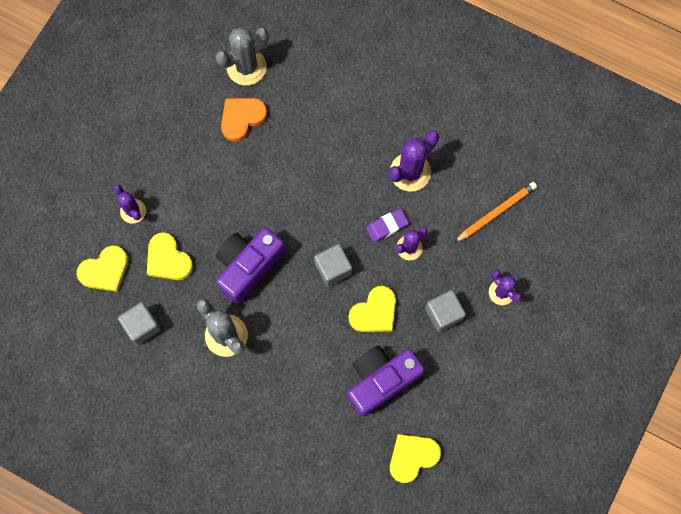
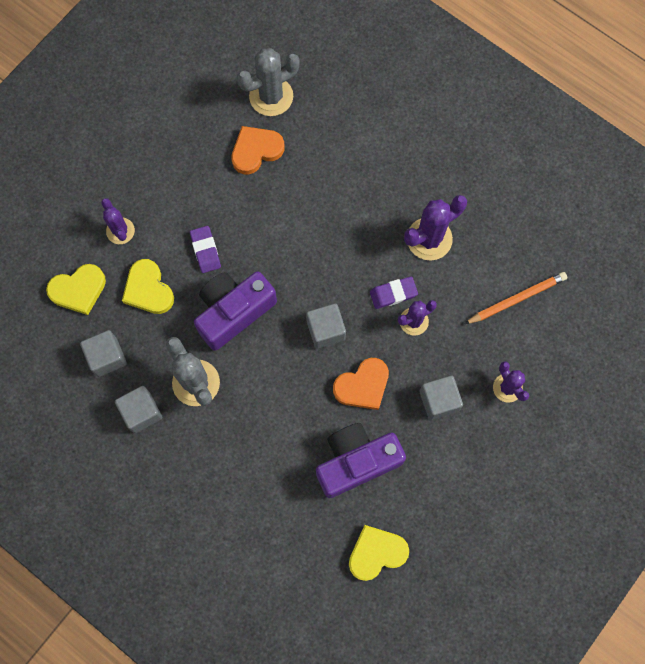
camera: 10 degrees right, 0 degrees up
yellow heart [348,286,396,332] -> orange heart [333,358,389,410]
none -> grey cube [115,386,162,433]
none -> purple eraser [190,226,221,273]

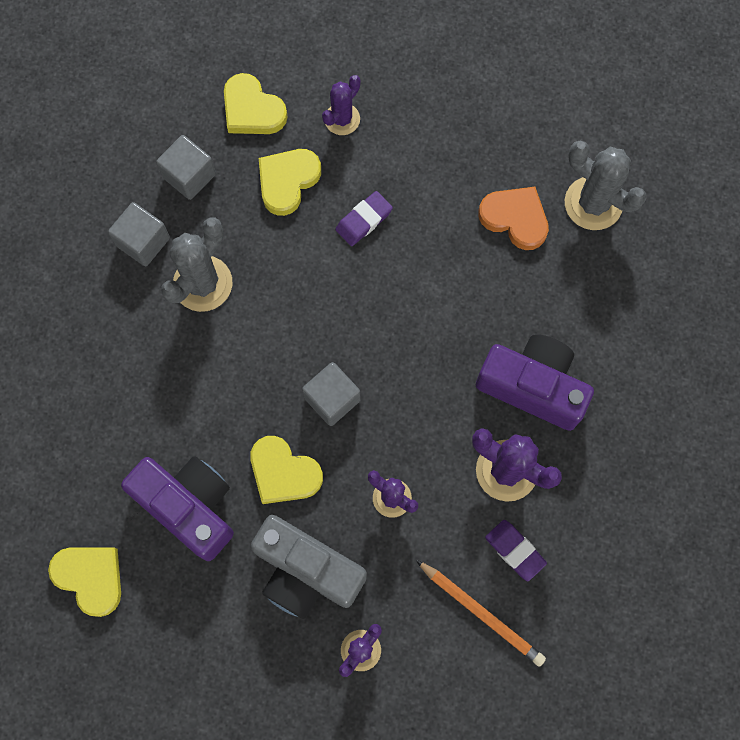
camera: 65 degrees right, 0 degrees up
purple camera [194,271,277,351] -> purple camera moved to [476,334,594,431]
orange heart [333,358,389,410] -> yellow heart [250,436,323,504]
purple eraser [370,277,418,309] -> purple eraser moved to [485,520,547,581]
grey cube [419,376,463,420] -> grey camera [250,515,367,619]

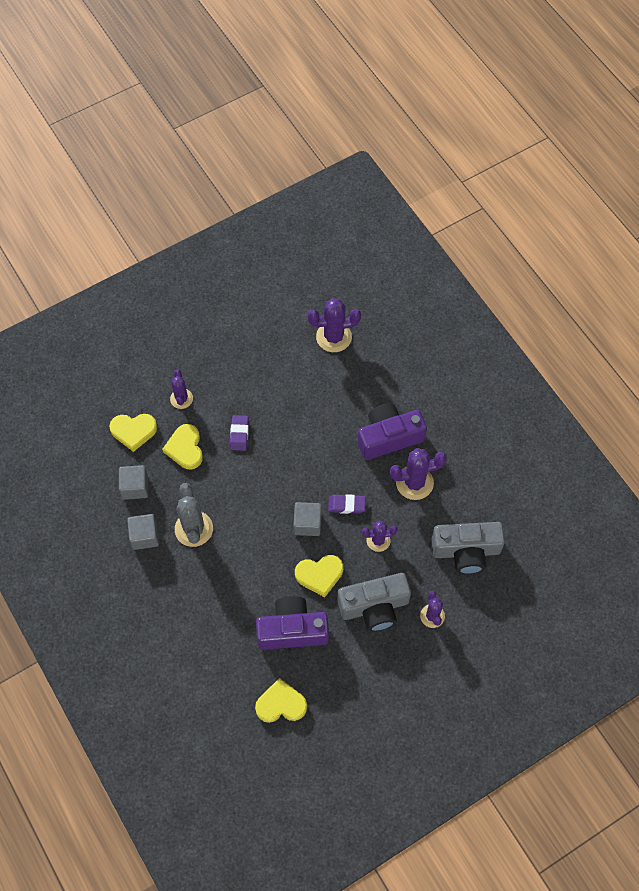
camera: 45 degrees left, 10 degrees down
orange pencil [416,560,546,667] -> grey camera [431,522,505,574]
orange heart [478,187,549,250] -> none
purple eraser [485,520,547,581] -> purple eraser moved to [328,494,366,514]
grey cactus [565,141,646,230] -> purple cactus [308,298,361,352]

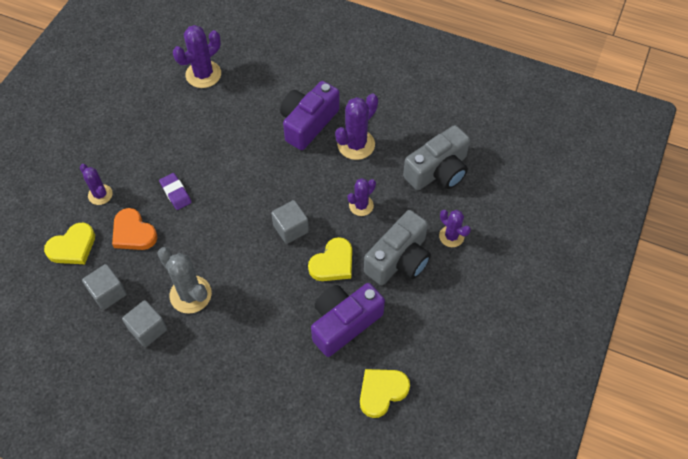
camera: 35 degrees left, 5 degrees down
yellow heart [162,424,203,469] -> orange heart [112,208,157,250]
purple eraser [328,494,366,514] -> none

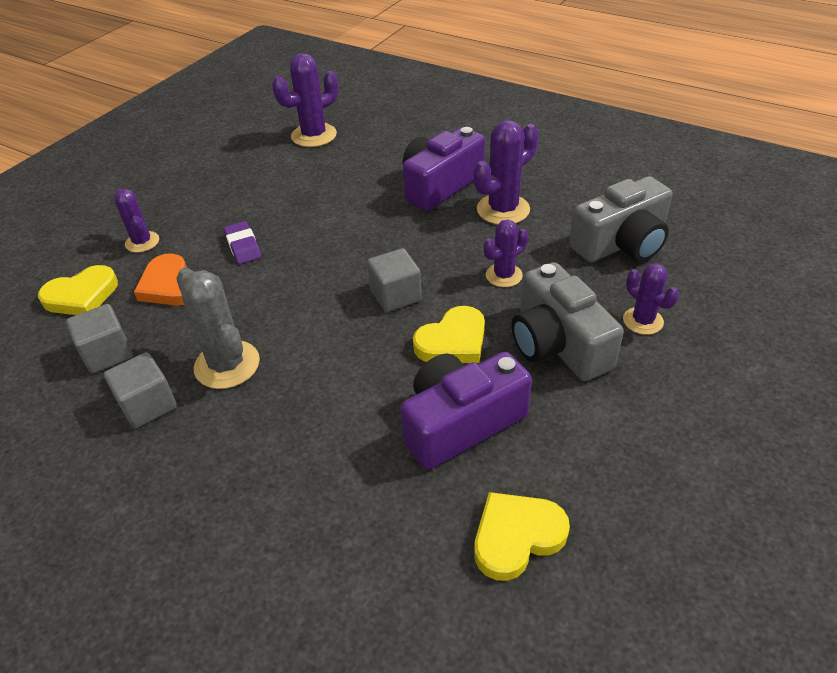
camera: 10 degrees right, 15 degrees down
grey camera [364,210,431,285] -> grey camera turned 105 degrees clockwise [512,262,624,381]

